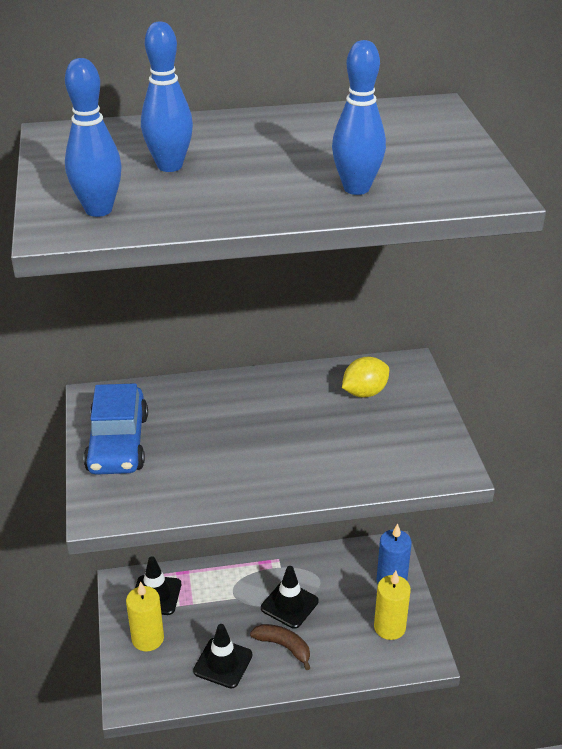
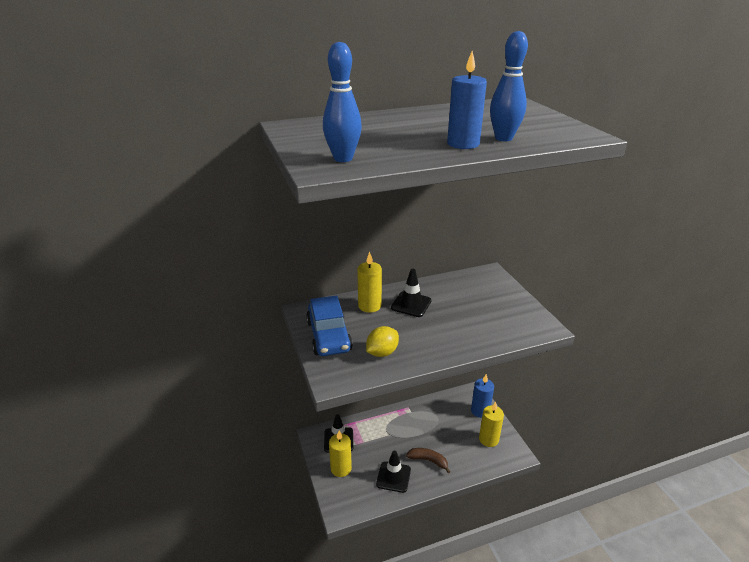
camera: 10 degrees left, 5 degrees down
blue bowling pin [141,22,193,172] -> none
black traffic cone [261,566,319,629] -> black traffic cone moved to [391,269,432,317]
yellow lemon [342,357,389,398] -> yellow lemon moved to [366,326,399,357]
none -> yellow candle [357,252,382,313]
none -> blue candle [447,51,487,149]

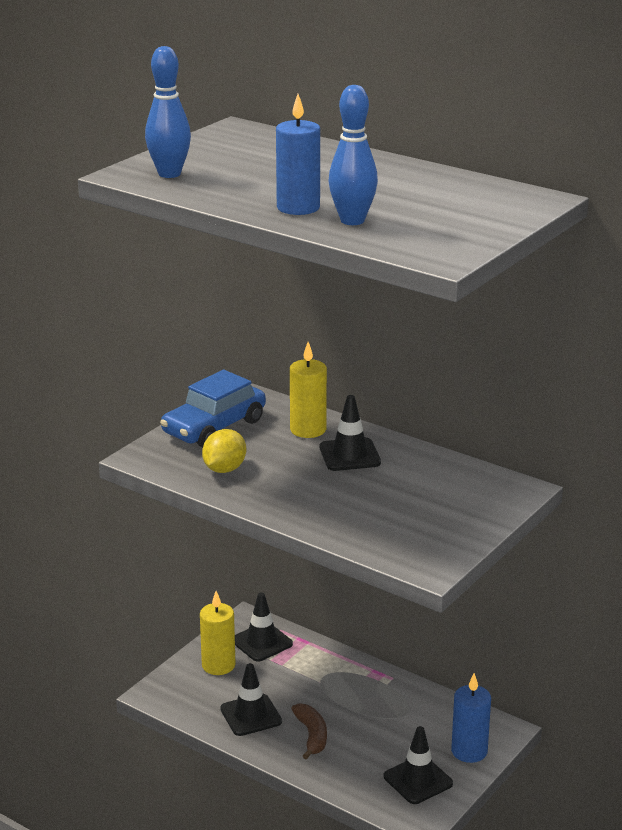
camera: 55 degrees right, 5 degrees down
yellow lemon [366,326,399,357] -> yellow lemon turned 75 degrees counterclockwise [202,429,246,473]
yellow candle [479,402,504,447] -> black traffic cone [384,726,453,804]

